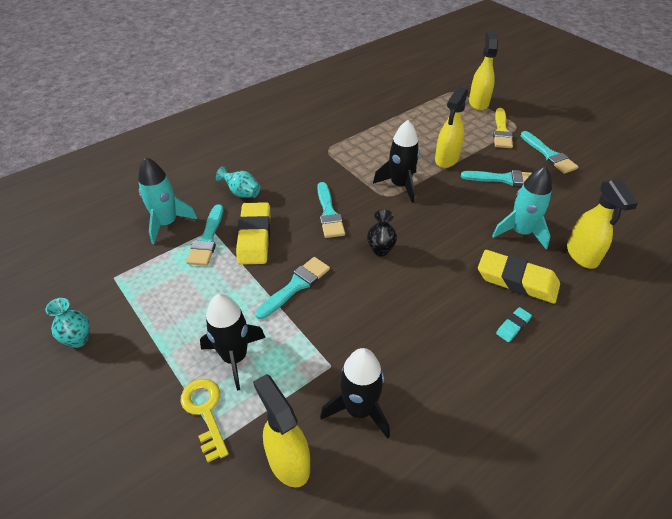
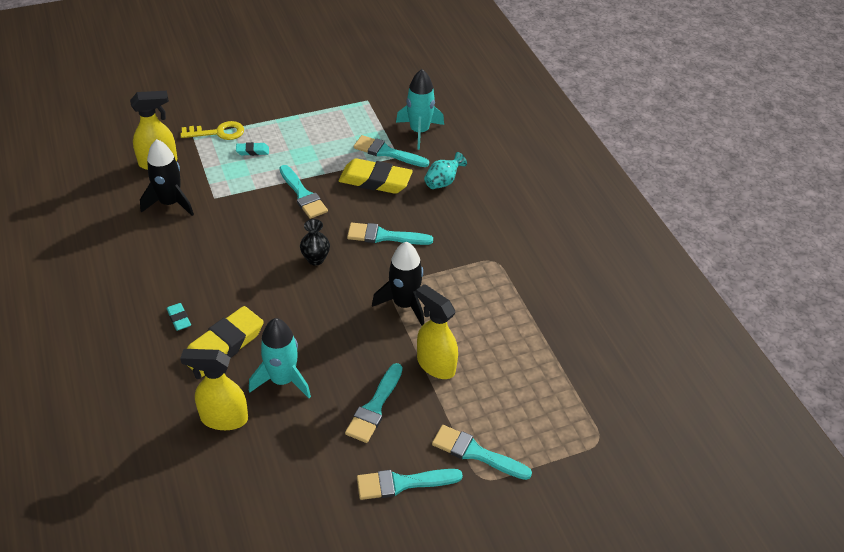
camera: 105 degrees right, 0 degrees up
turquoise vase [45,298,90,348] -> none
black rocket [200,294,266,391] -> turquoise eraser [236,142,269,156]
yellow spray bottle [469,31,498,111] -> none
yellow brush [493,108,513,148] -> turquoise brush [432,425,532,480]

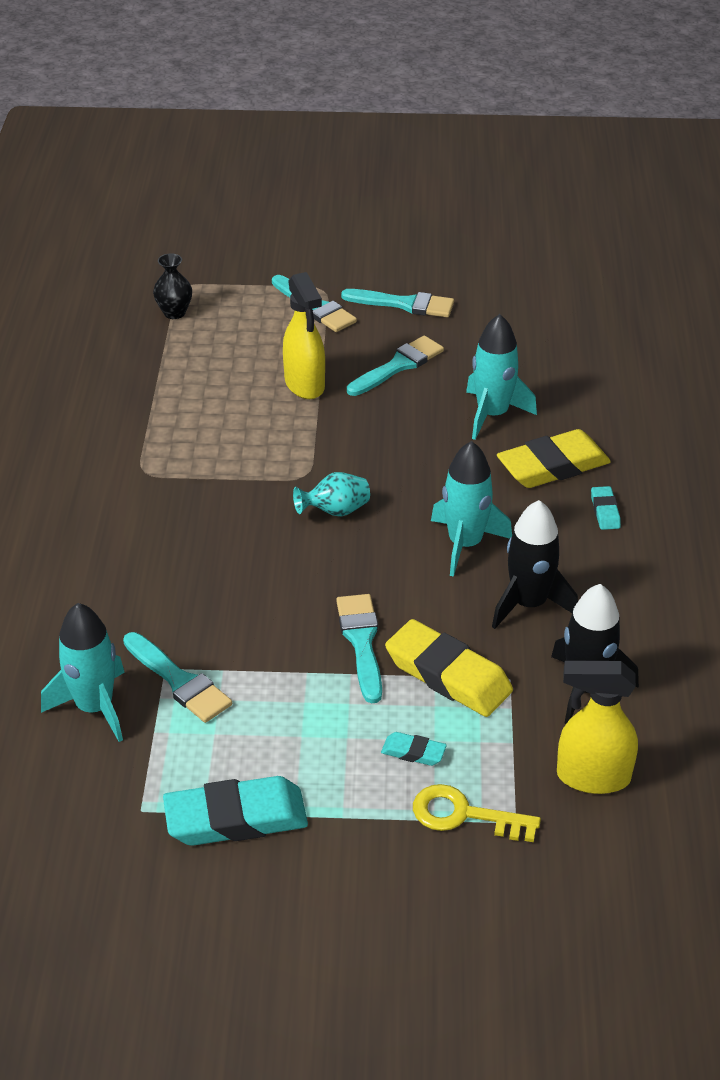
camera: 155 degrees left, 5 degrees down
yellow spray bottle [180,349,248,430] -> none
black vase [300,219,330,266] -> black vase moved to [153,253,192,319]
yellow eraser [339,158,413,194] -> yellow eraser moved to [385,619,513,717]
turquoise brush [347,223,433,245] -> none
black rocket [372,242,424,326] -> black rocket moved to [492,500,578,629]
turquoise vase [424,152,467,189] -> turquoise vase moved to [293,472,370,517]
none -> turquoise eraser [163,776,308,846]
none -> turquoise rocket [431,441,512,577]

